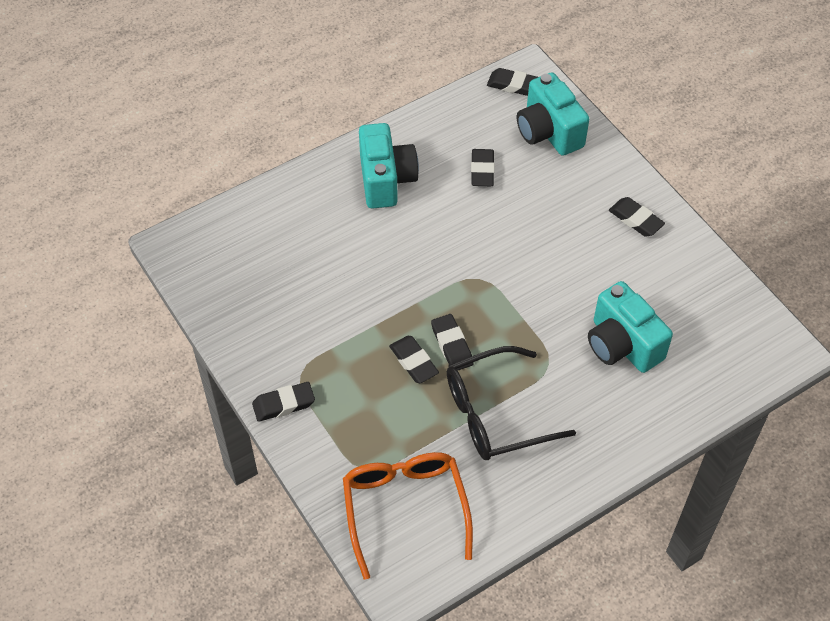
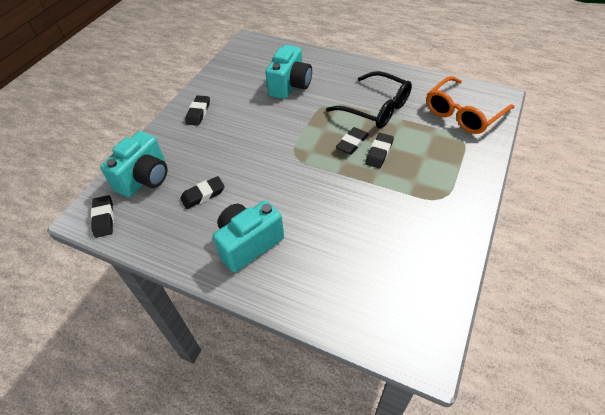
camera: 120 degrees left, 5 degrees down
black eraser [252,382,315,422] -> none

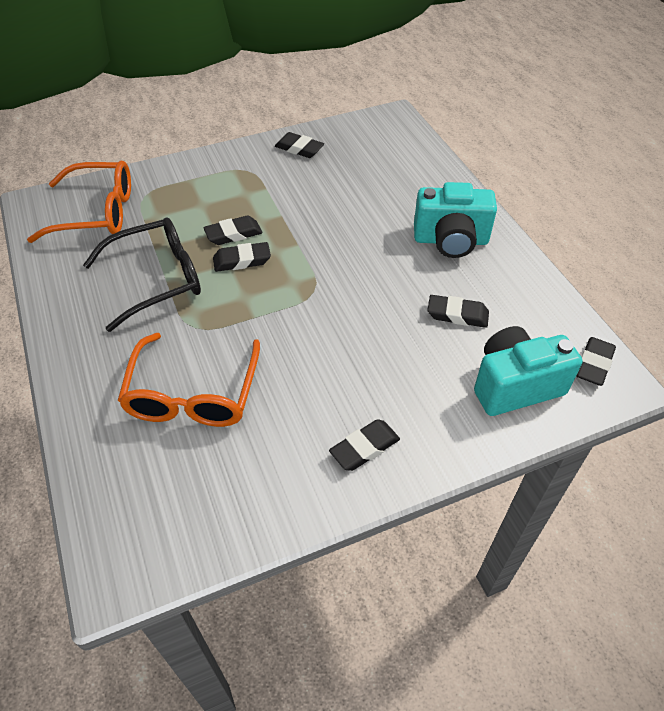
camera: 140 degrees left, 0 degrees up
turquoise camera [265,45,312,99] -> orange glasses [118,333,260,427]
black glasses [326,71,412,129] -> black glasses turned 75 degrees clockwise [83,217,201,332]
none -> black eraser [275,132,324,158]

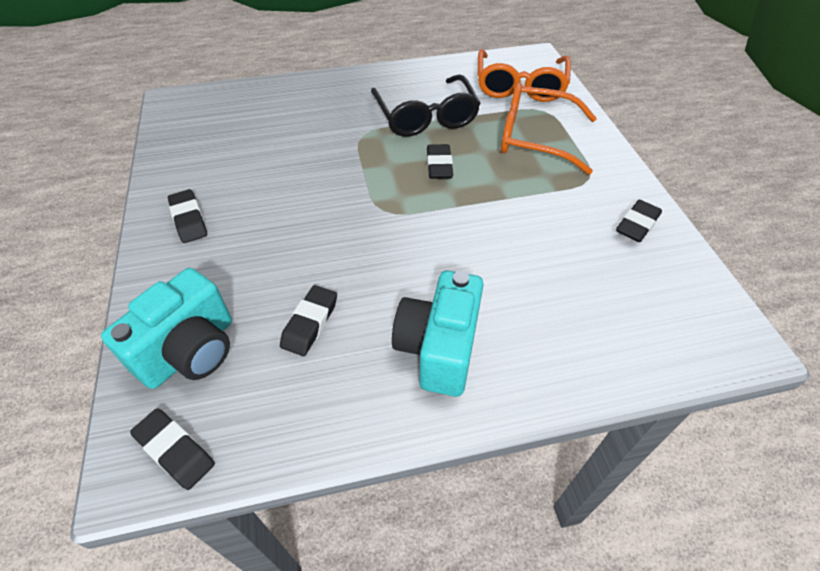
camera: 100 degrees right, 0 degrees up
orange glasses [118,333,260,427] -> orange glasses moved to [501,82,597,175]
black eraser [203,216,262,245] -> none
turquoise camera [474,326,583,416] -> turquoise camera turned 45 degrees clockwise [101,268,232,389]

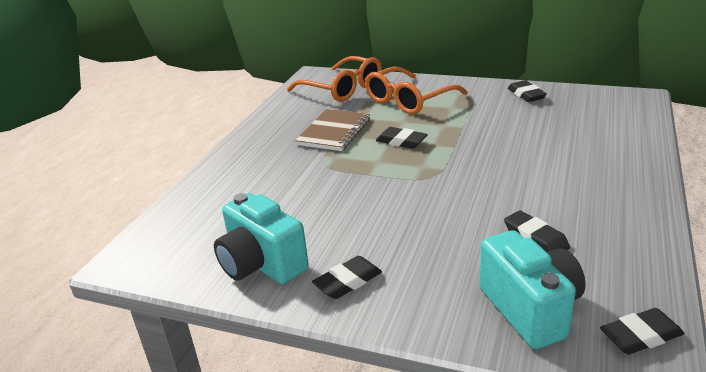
camera: 55 degrees left, 20 degrees down
black eraser [168,189,207,243] -> black eraser turned 45 degrees counterclockwise [312,256,382,299]
black glasses [371,75,481,137] -> brown notebook [295,109,370,151]
turquoise camera [392,271,484,397] -> turquoise camera moved to [214,193,309,284]

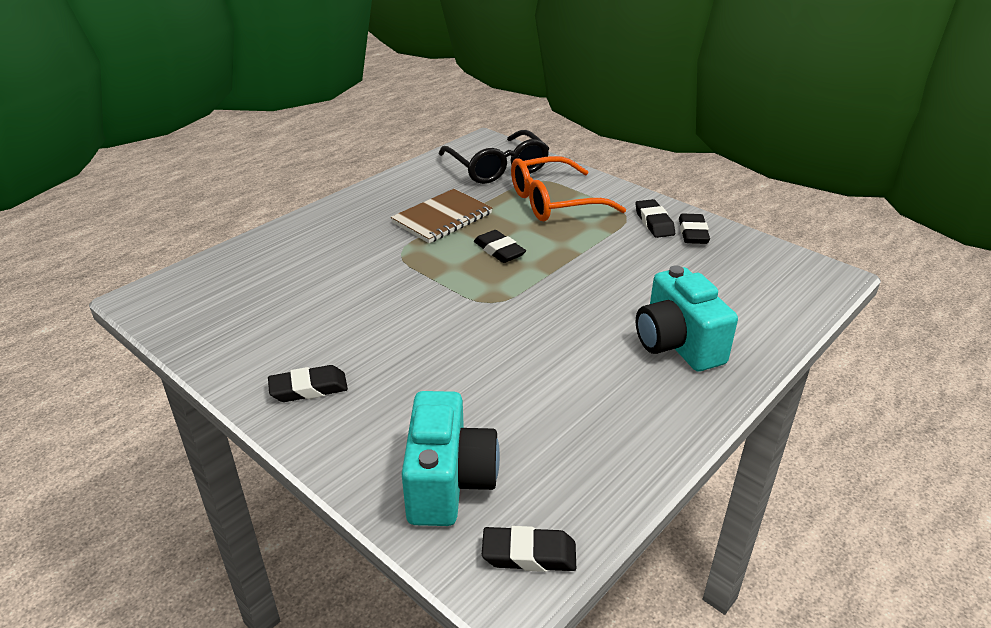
camera: 20 degrees right, 5 degrees up
turquoise camera [214,193,309,284] -> turquoise camera moved to [636,266,738,371]
orange glasses [287,56,382,102] -> black glasses [439,130,550,184]
black eraser [504,210,570,252] -> black eraser moved to [635,199,675,238]

